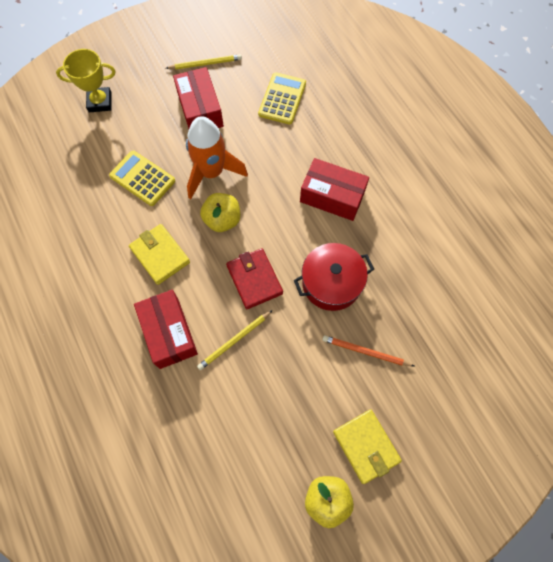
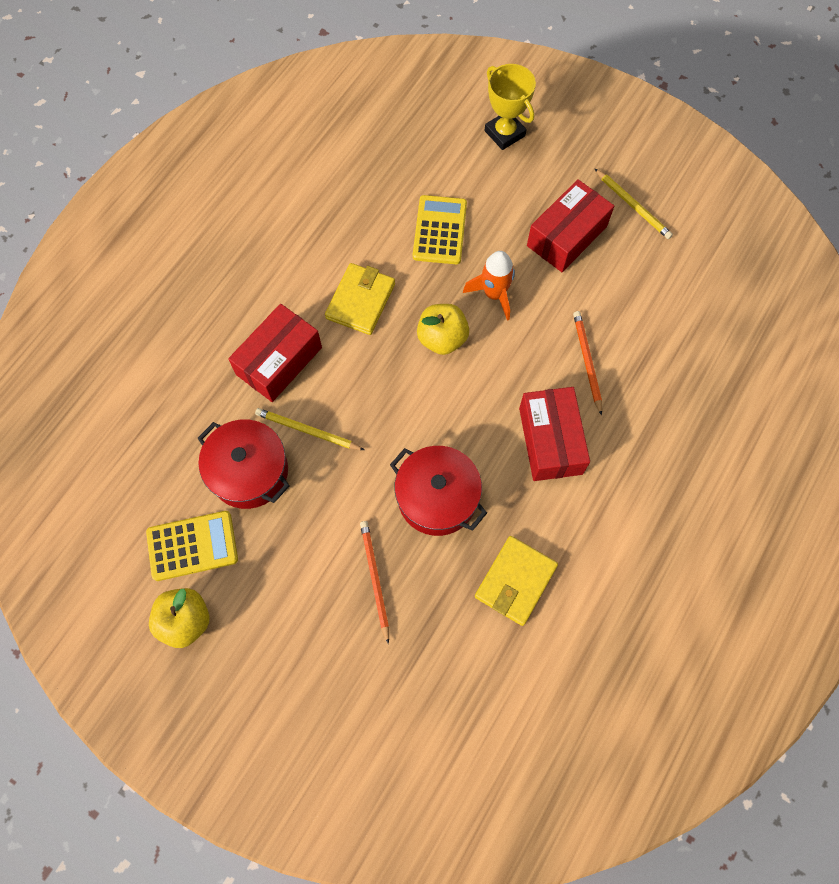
camera: 60 degrees right, 0 degrees up
orange rocket [186,116,248,199] -> orange rocket [463,251,515,321], size x0.66
red wallet [226,248,283,309] -> none
yellow calculator [258,72,306,125] -> yellow calculator moved to [146,511,238,581]
yellow wallet [333,409,402,484] -> yellow wallet moved to [475,536,558,626]
none -> red pot [198,419,289,509]
none -> orange pencil [573,311,602,416]

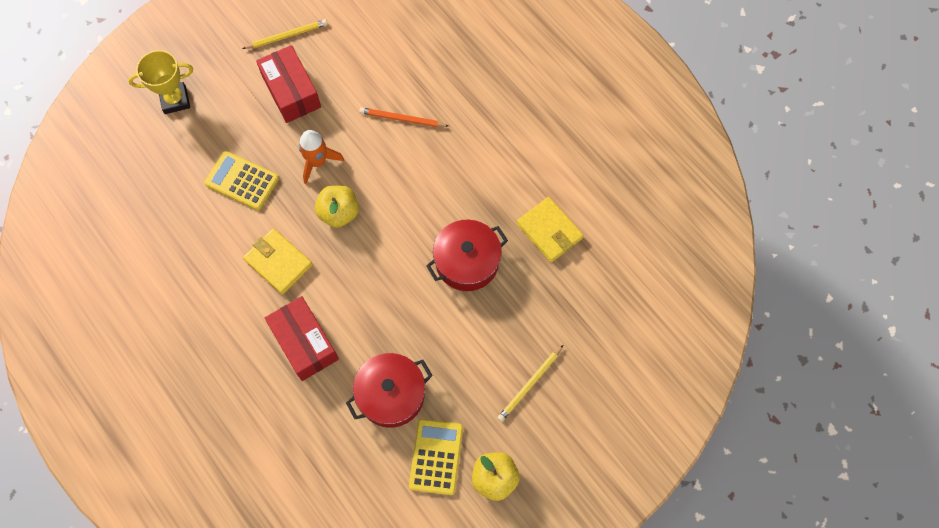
camera: 70 degrees left, 0 degrees up
yellow pencil [255,408,364,450] -> yellow pencil moved to [497,345,563,422]
orange pencil [360,521,389,644] -> none
red box [519,387,590,481] -> none

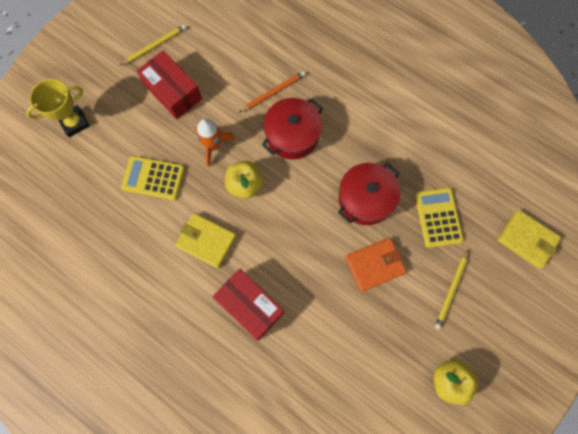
camera: 15 degrees left, 5 degrees up
red pot [346,353,433,428] -> red pot moved to [262,98,323,160]
orange pencil [360,107,449,127] -> orange pencil turned 150 degrees clockwise [239,71,306,112]
yellow calculator [409,419,463,495] -> yellow calculator moved to [415,187,464,248]
yellow wallet [517,197,584,262] -> yellow wallet moved to [497,210,561,269]
none -> orange wallet [345,238,407,292]

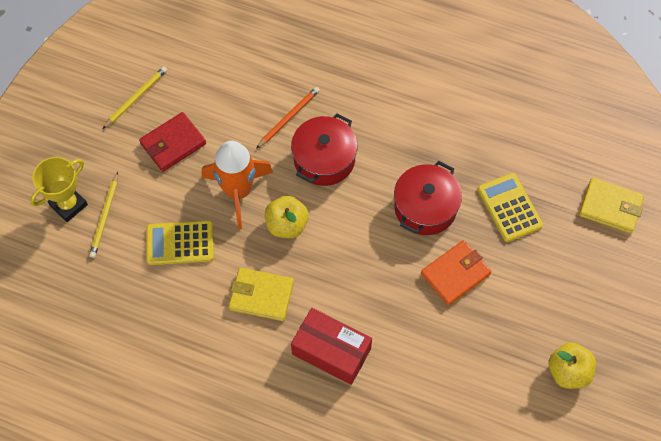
camera: 15 degrees left, 10 degrees down
red box [136,50,202,119] -> red wallet [139,112,206,172]
orange rocket [195,119,236,167] -> orange rocket [201,141,273,229], size x1.52
yellow pencil [435,249,469,330] -> yellow pencil moved to [89,172,118,258]

